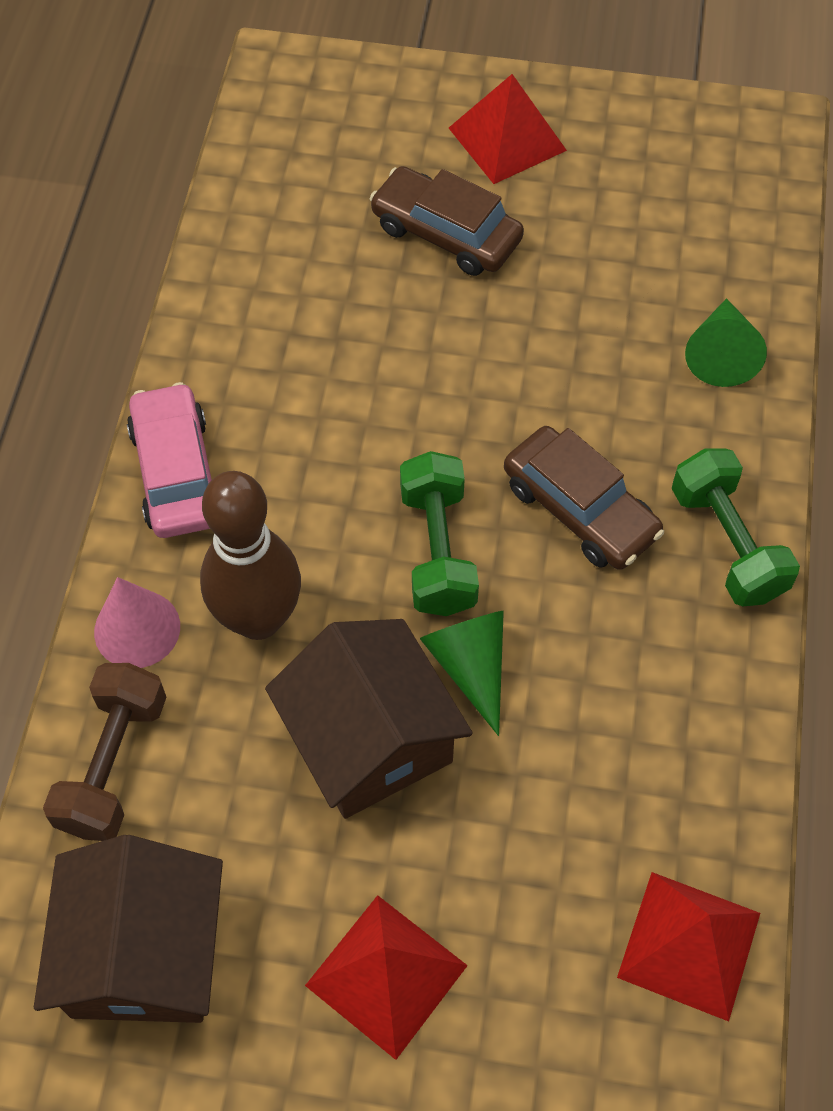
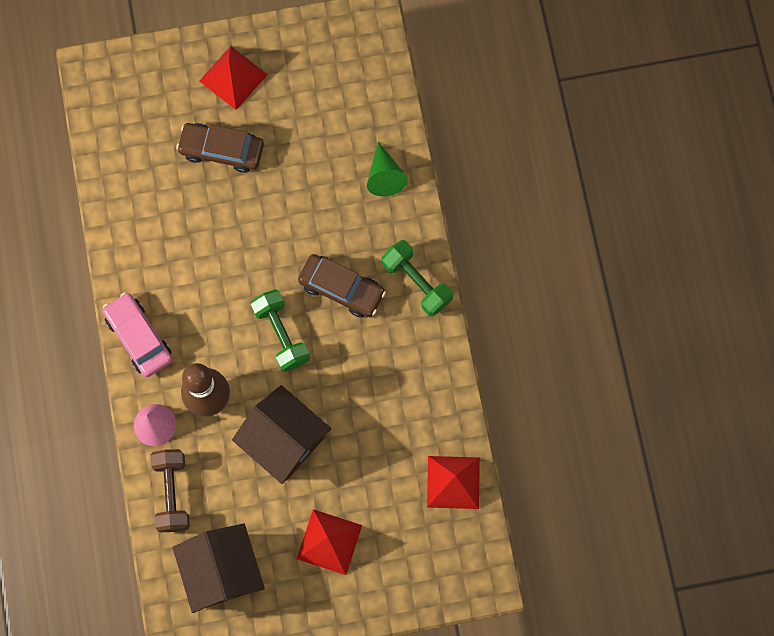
camera: 20 degrees left, 15 degrees up
green cone [420,611,504,736] -> none

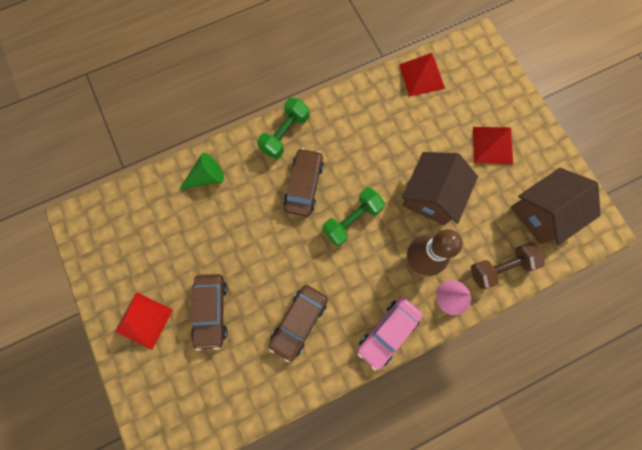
camera: 105 degrees left, 0 degrees up
none -> brown car [269,285,328,363]

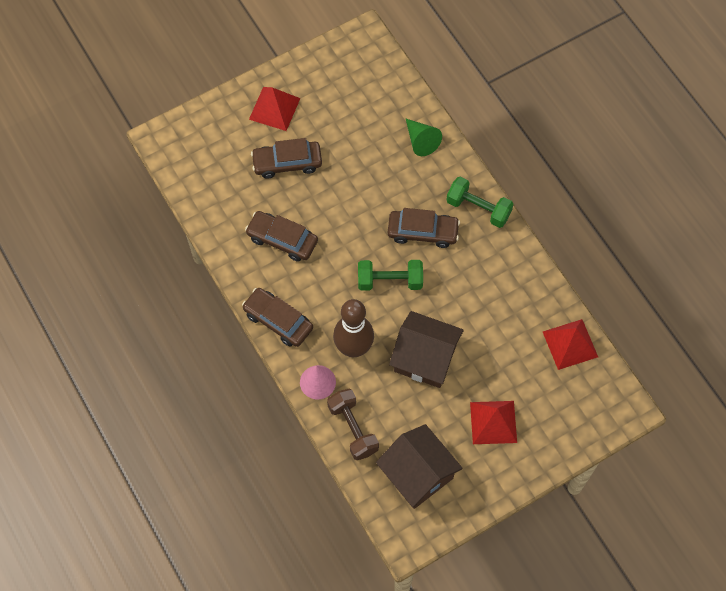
camera: 85 degrees right, 10 degrees down
green dumbbell [323,187,385,246] -> green dumbbell turned 45 degrees counterclockwise [358,260,423,291]
pink car [357,297,423,371] -> brown car [242,288,313,347]

